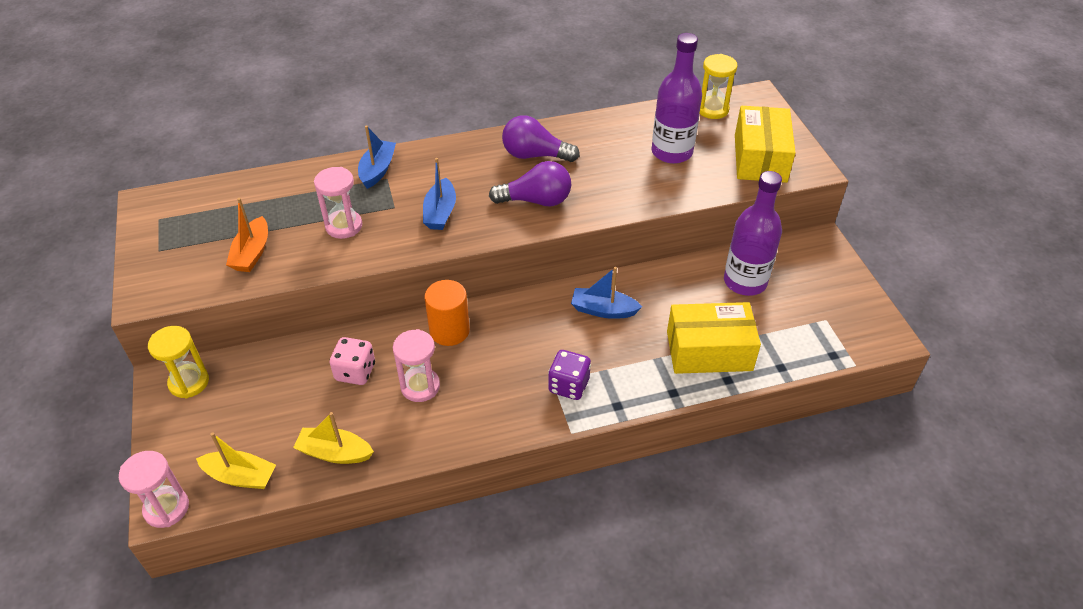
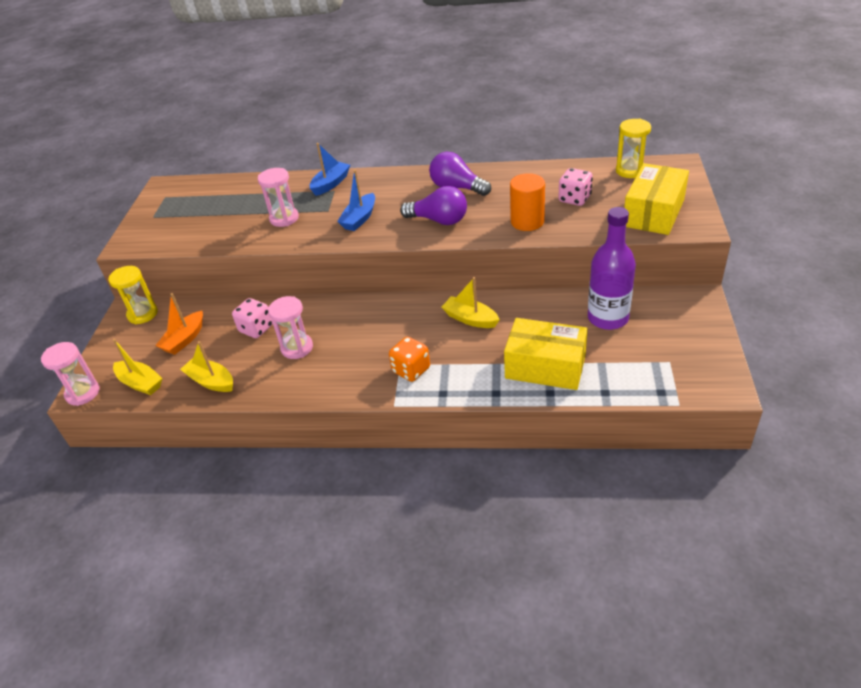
camera: 25 degrees right, 5 degrees down
orange boat [226,198,268,272] -> orange boat moved to [155,293,203,355]
orange cylinder [425,280,470,346] -> orange cylinder moved to [510,173,545,231]
purple dice [548,350,591,400] -> orange dice [389,337,430,382]
blue boat [571,267,642,319] -> yellow boat [442,277,500,328]
purple bottle [652,33,702,164] -> pink dice [558,168,593,206]

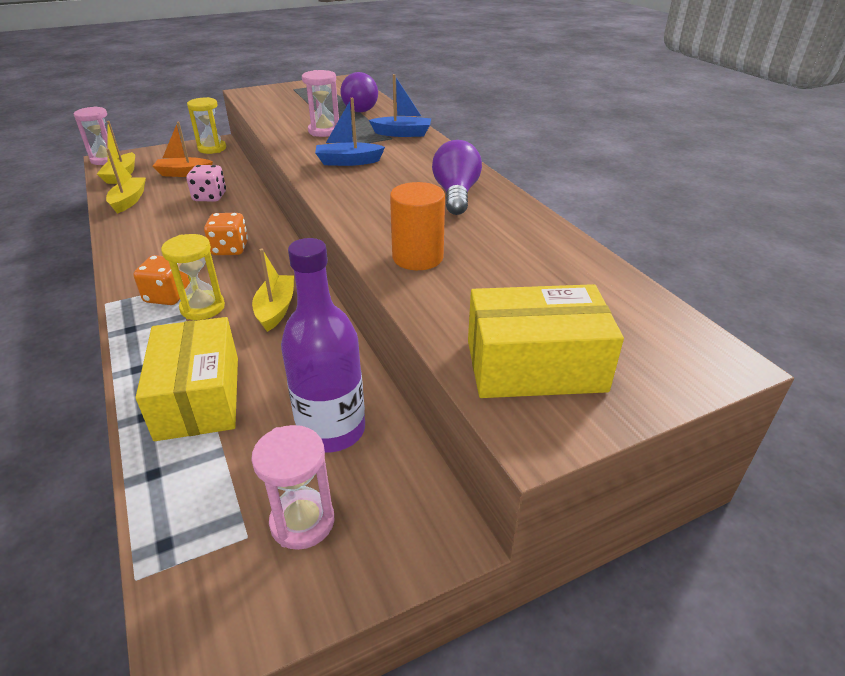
camera: 55 degrees right, 5 degrees down
pink hourglass [268,296,313,359] -> pink hourglass moved to [251,425,334,550]
purple light bulb [400,186,467,225] -> purple light bulb moved to [341,72,378,112]
pink dice [558,168,593,206] -> none
yellow hourglass [616,119,651,178] -> yellow hourglass moved to [161,234,225,320]
none -> orange dice [204,213,248,255]

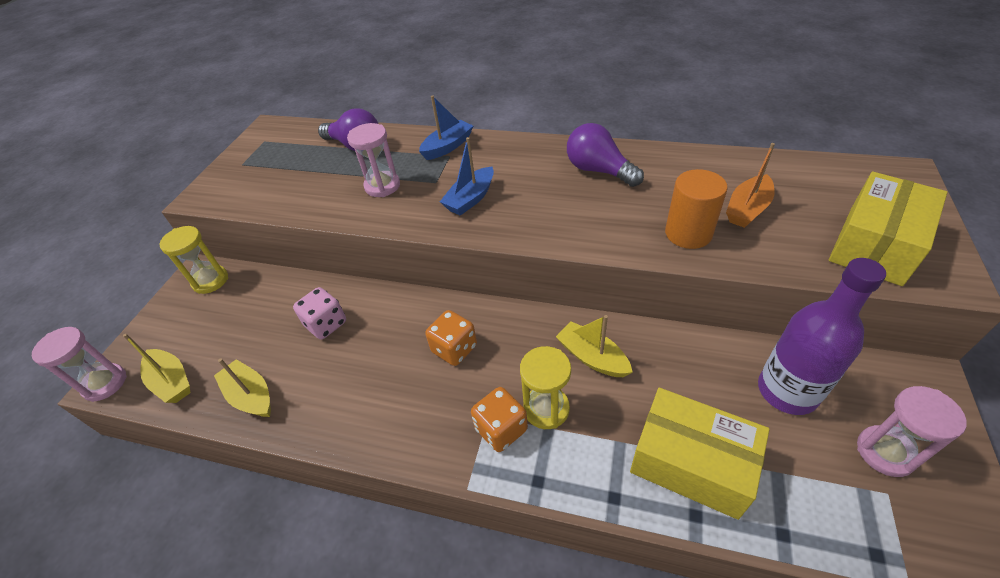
camera: 45 degrees left, 10 degrees up
orange boat [153,122,213,177] -> orange boat moved to [726,143,775,228]

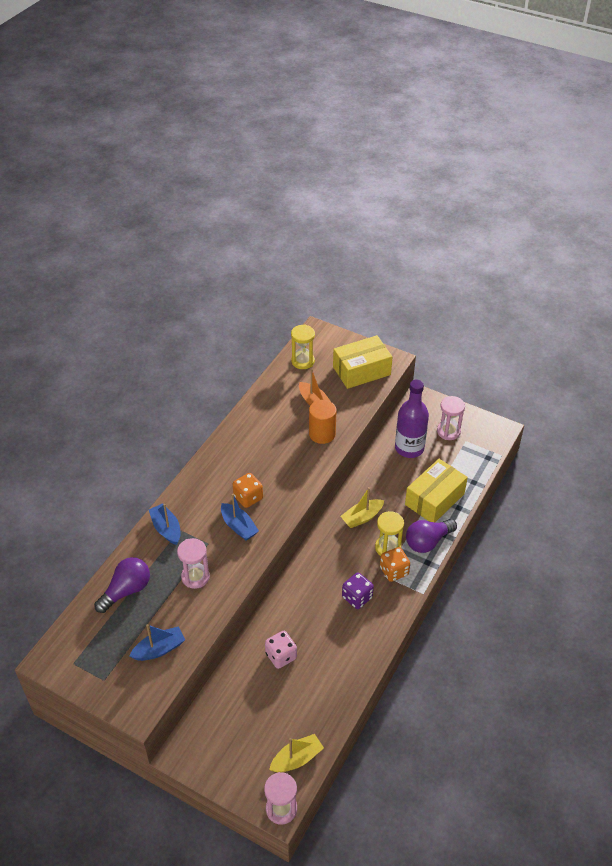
camera: 80 degrees left, 0 degrees up
yellow hourglass [159,226,228,294] -> yellow hourglass moved to [291,324,315,369]
yellow boat [214,358,271,417] -> none
orange dice [425,310,477,366] -> orange dice moved to [233,473,263,508]
purple light bulb [567,123,644,187] -> purple light bulb moved to [406,519,457,553]
yellow box [829,172,947,286] -> yellow box turned 75 degrees counterclockwise [333,335,392,389]
none -> blue boat [129,624,185,661]
none -> purple dice [342,573,374,609]

